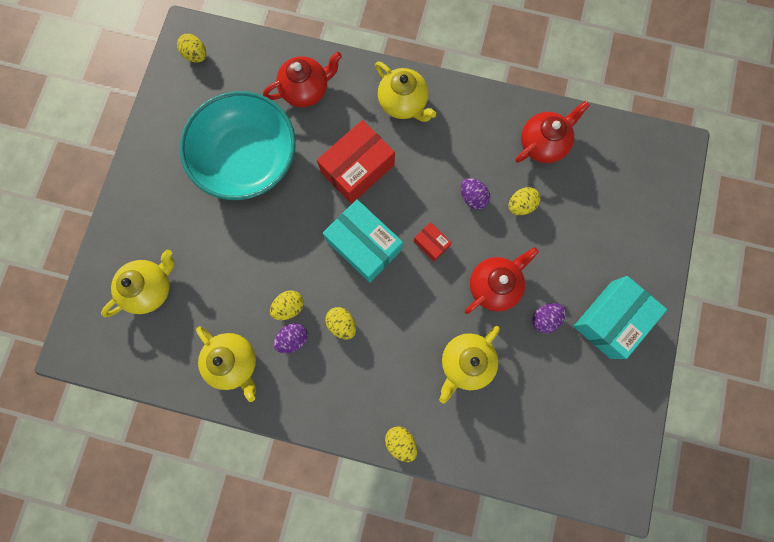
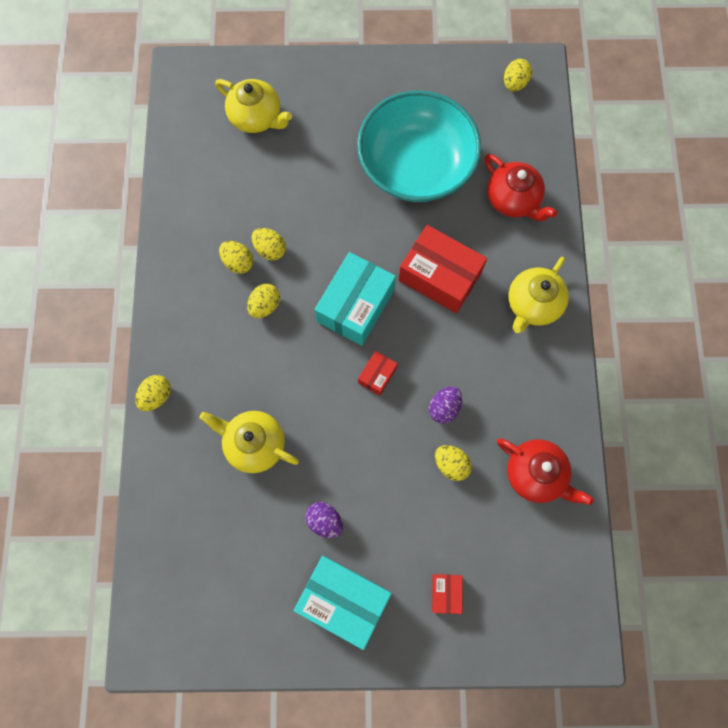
camera: 75 degrees right, 5 degrees down
yellow teapot [196,326,256,402] -> none
purple egg [273,323,308,353] -> yellow egg [219,241,253,274]
red teapot [465,247,539,314] -> none
none -> red box [432,574,462,614]

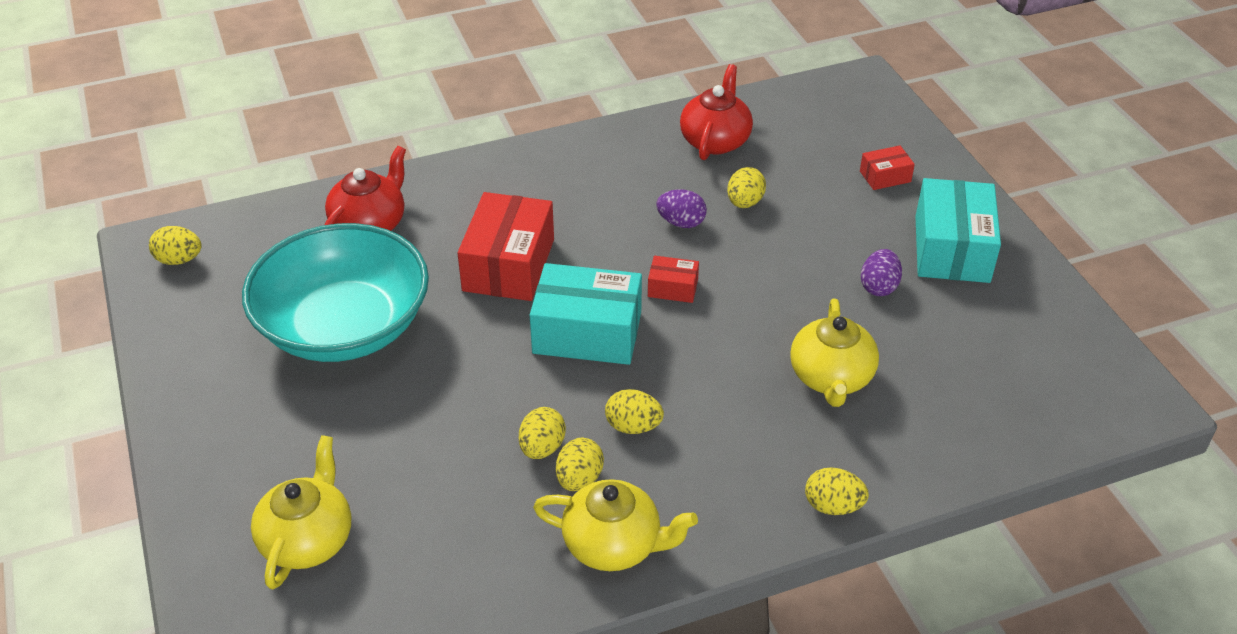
camera: 110 degrees left, 30 degrees down
yellow teapot [509,257,569,333] -> yellow teapot moved to [533,479,698,571]

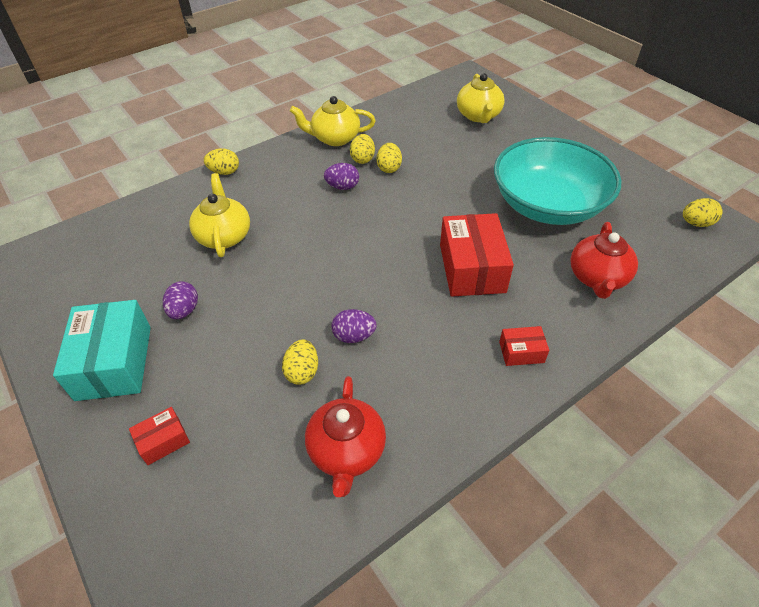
camera: 165 degrees right, 5 degrees up
turquoise box [530,263,642,365] -> none
yellow egg [605,389,664,434] -> purple egg [324,163,359,190]
red box [648,256,699,303] -> red box moved to [499,326,549,366]

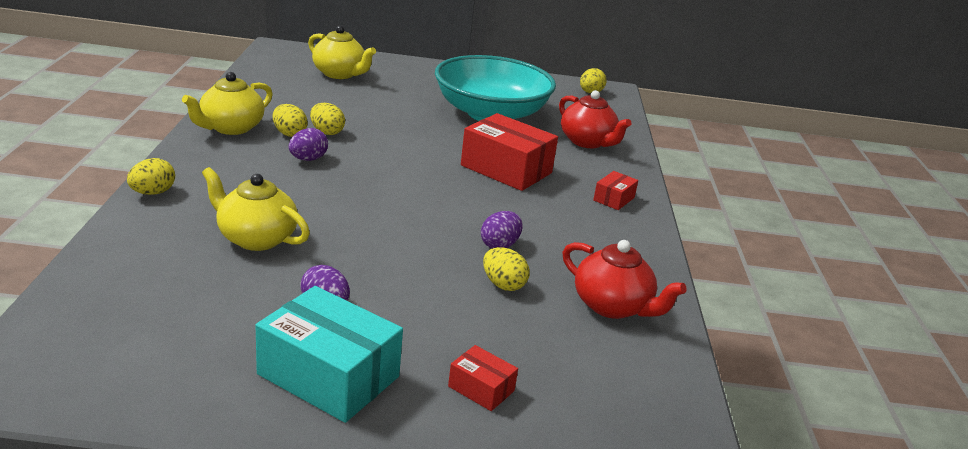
camera: 55 degrees left, 20 degrees down
red box [129,407,190,465] -> red box turned 60 degrees counterclockwise [448,345,518,411]

